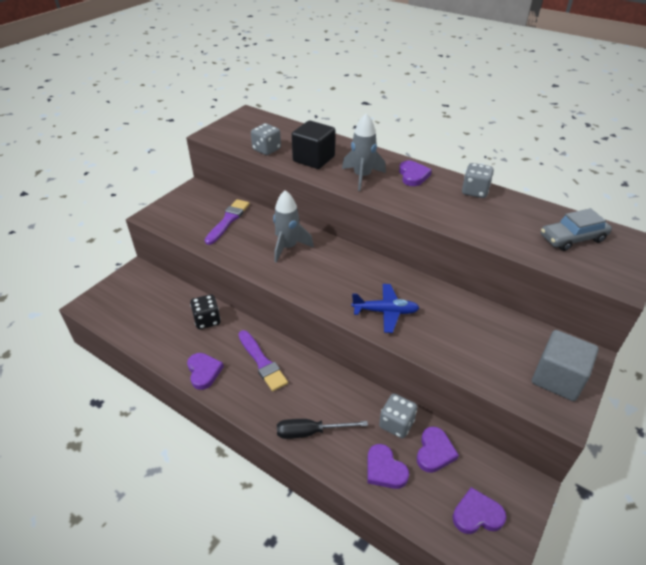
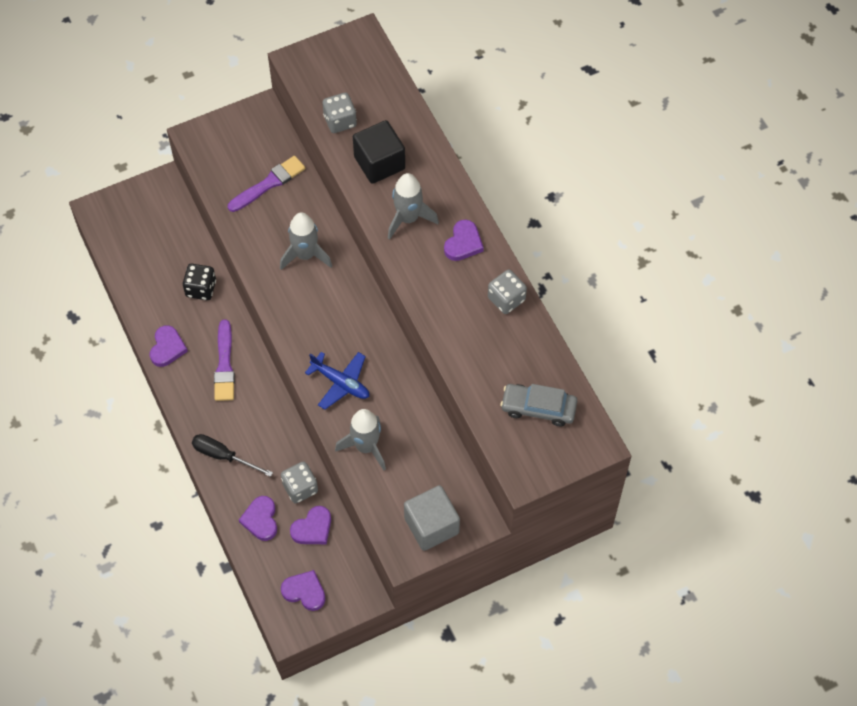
camera: 30 degrees right, 20 degrees up
none -> grey rocket [335,409,386,471]

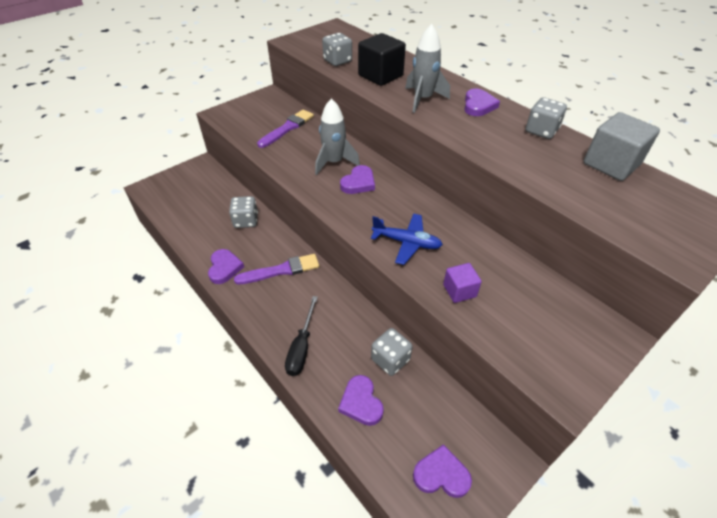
camera: 15 degrees left, 15 degrees down
black dice [183,264,216,300] -> grey dice [229,196,258,228]
black screwdriver [192,434,273,477] -> black screwdriver turned 90 degrees counterclockwise [285,296,318,376]
purple brush [214,319,235,401] -> purple brush turned 90 degrees counterclockwise [234,254,319,284]
purple heart [290,506,331,544] -> purple heart moved to [340,165,375,194]
grey rocket [335,409,386,471] -> purple cube [443,263,482,303]
grey cube [404,485,460,551] -> grey cube moved to [583,112,660,181]
grey car [500,384,577,427] -> none

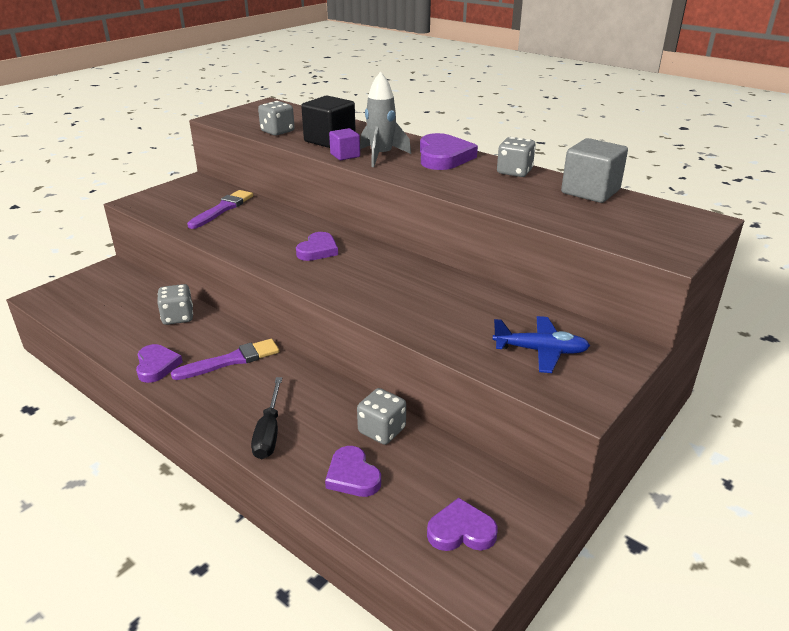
camera: 10 degrees left, 15 degrees down
grey rocket [315,98,360,175] -> none
blue plane [371,213,443,265] -> blue plane moved to [492,316,590,373]
purple cube [443,263,482,303] -> purple cube moved to [329,128,360,160]
purple heart [464,89,500,116] -> purple heart [420,133,478,170], size x1.52

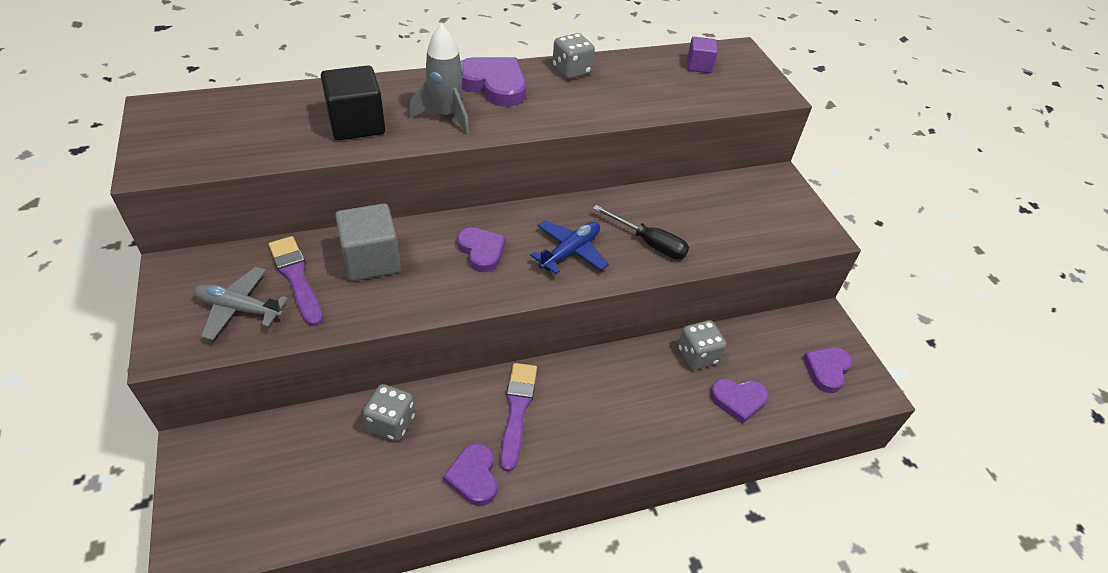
camera: 60 degrees left, 15 degrees up
purple heart [136,344,183,383] -> purple heart turned 120 degrees counterclockwise [443,443,497,506]
black screwdriver [251,377,282,459] -> black screwdriver moved to [593,205,689,259]
grey dice [258,101,295,136] -> none
purple cube [329,128,360,160] -> purple cube moved to [687,37,718,73]
blue plane [492,316,590,373] -> blue plane moved to [530,220,609,274]
grey cube [561,138,628,203] -> grey cube moved to [335,203,401,281]
none -> grey plane [193,267,288,340]

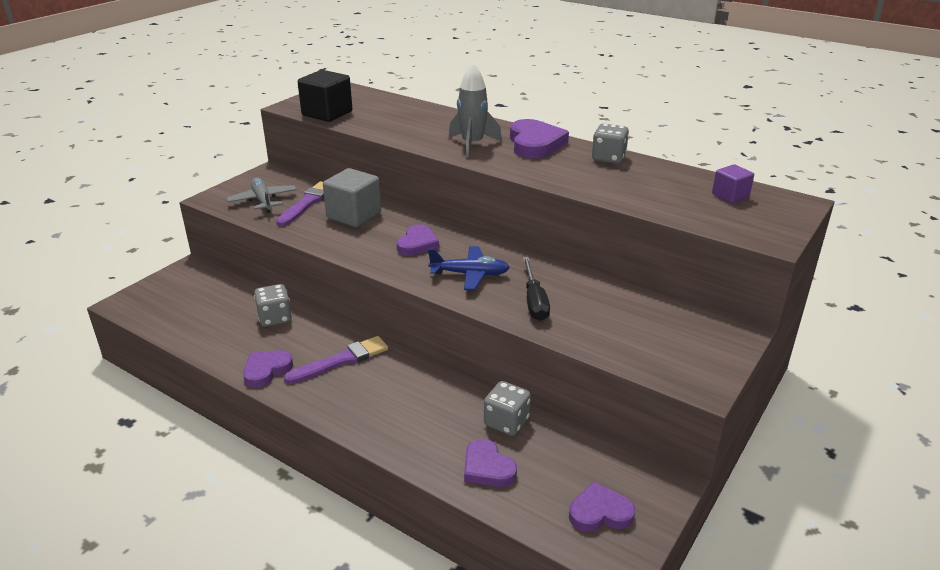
camera: 55 degrees right, 15 degrees down
black cube [321,65,385,140] -> black cube moved to [298,70,352,122]

